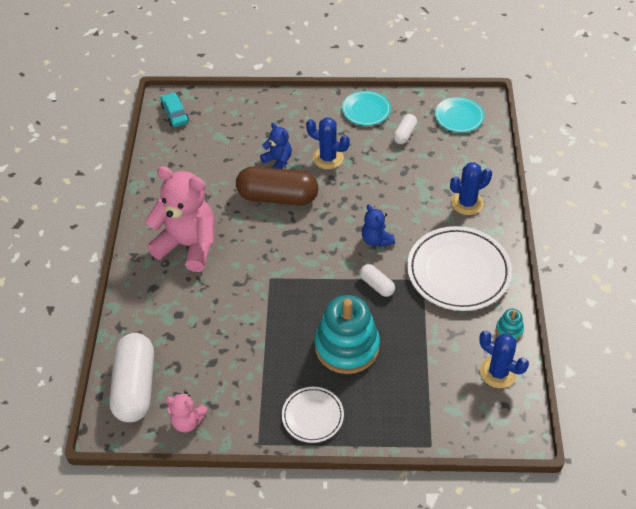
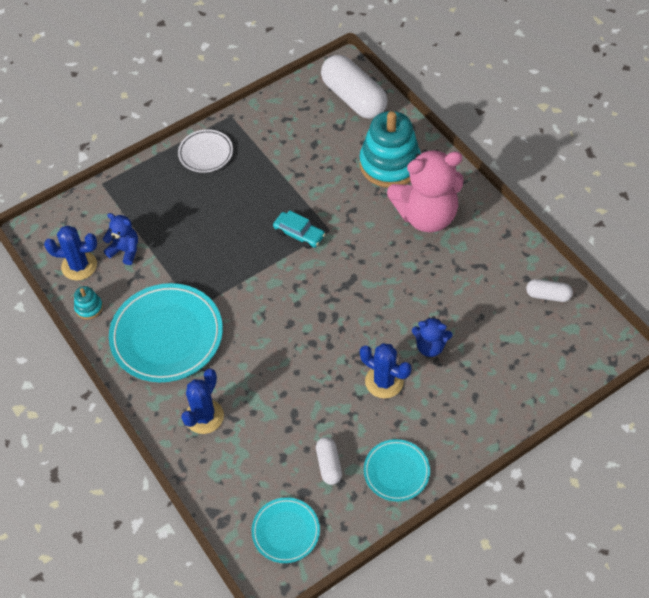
camera: 145 degrees right, 5 degrees up
turquoise car [161,92,189,127] -> turquoise car moved to [273,210,325,249]
pink teddy bear [166,392,208,432] -> none
brown capsule [236,167,318,205] -> none
blue cactus [306,118,350,169] -> blue cactus turned 45 degrees clockwise [360,343,411,398]
turquoise stacking toy [315,295,380,374] -> turquoise stacking toy moved to [359,111,421,188]
white capsule [360,264,395,297] -> white capsule moved to [526,279,573,302]
blue teddy bear [361,204,395,247] -> blue teddy bear moved to [103,213,138,265]
white plate [407,226,512,311] -> turquoise plate [109,283,223,382]

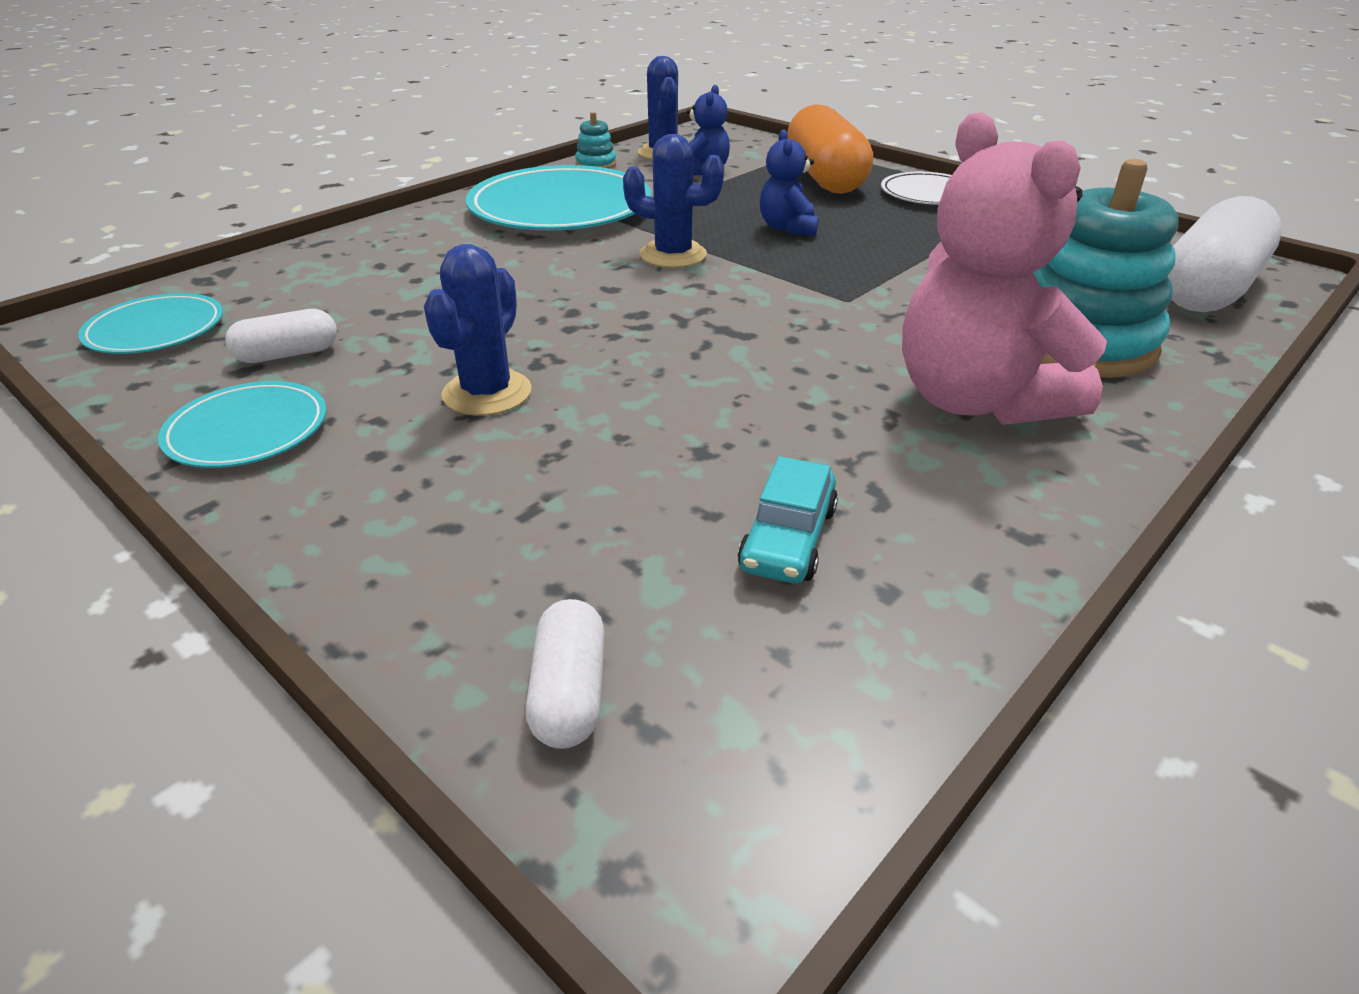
camera: 75 degrees right, 20 degrees down
blue cactus [181,369,224,434] -> blue cactus moved to [623,134,724,268]
turquoise car [273,210,325,249] -> turquoise car moved to [738,456,838,584]
blue teddy bear [412,316,452,357] -> blue teddy bear moved to [760,129,818,236]
white capsule [526,279,573,302] -> white capsule moved to [526,599,605,749]
none -> orange capsule [787,104,873,194]

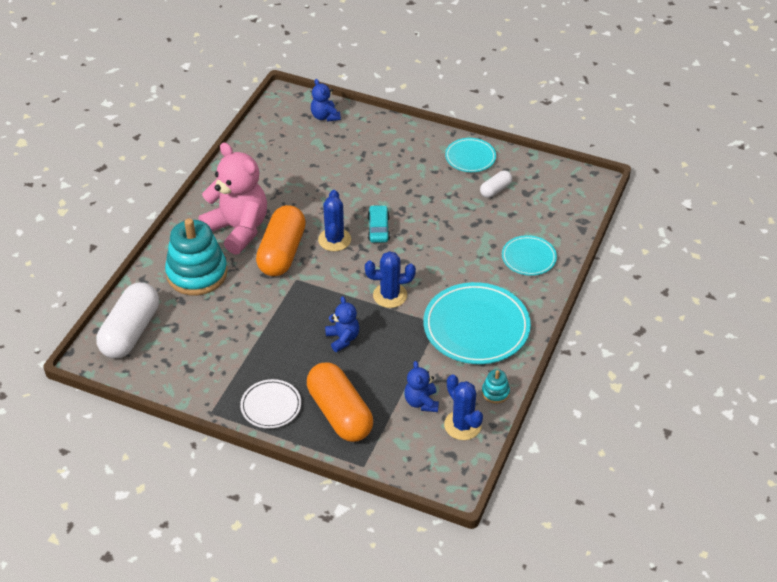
camera: 160 degrees right, 10 degrees up
turquoise plate [78,293,223,354] -> turquoise plate moved to [502,235,557,276]
blue cactus [424,244,532,416] -> blue cactus moved to [318,190,351,251]
white capsule [526,599,605,749] -> blue teddy bear [311,79,341,122]
turquoise car [738,456,838,584] -> turquoise car moved to [367,205,390,243]
none -> orange capsule [256,205,306,276]

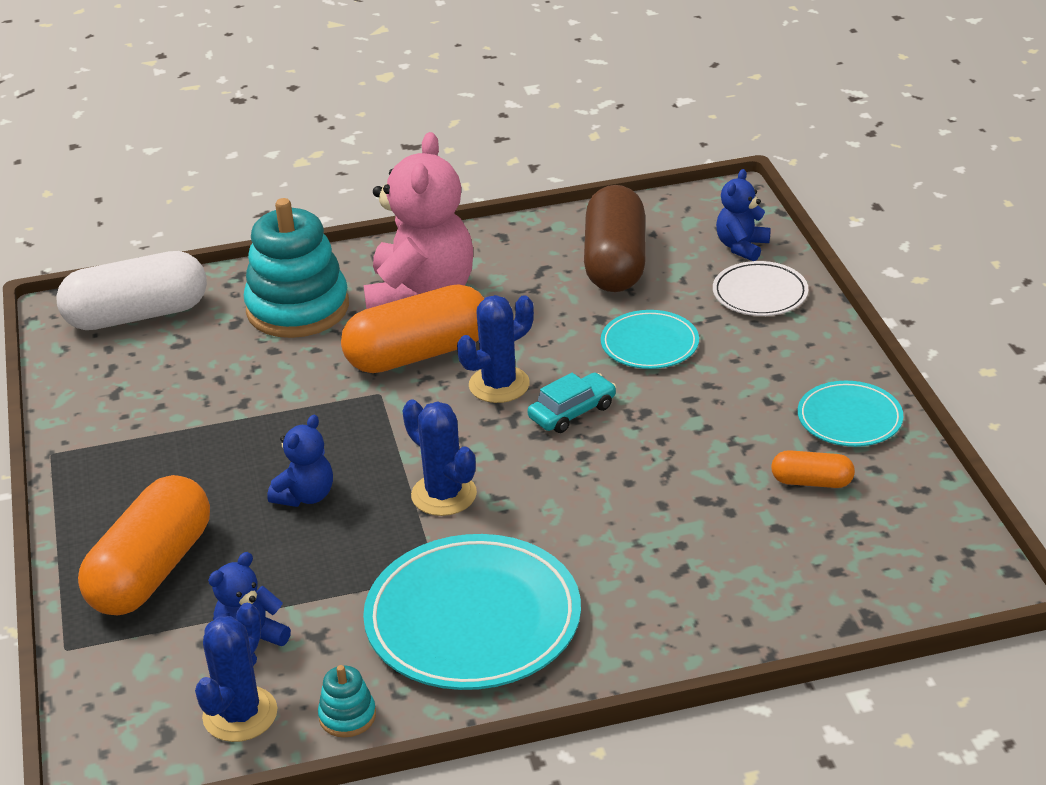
camera: 55 degrees right, 10 degrees down
white plate [240,379,301,428] -> white plate moved to [713,261,808,316]
white capsule [480,170,512,198] -> orange capsule [771,450,855,488]
turquoise plate [502,235,557,276] -> turquoise plate moved to [601,310,699,369]
none -> brown capsule [584,185,646,292]

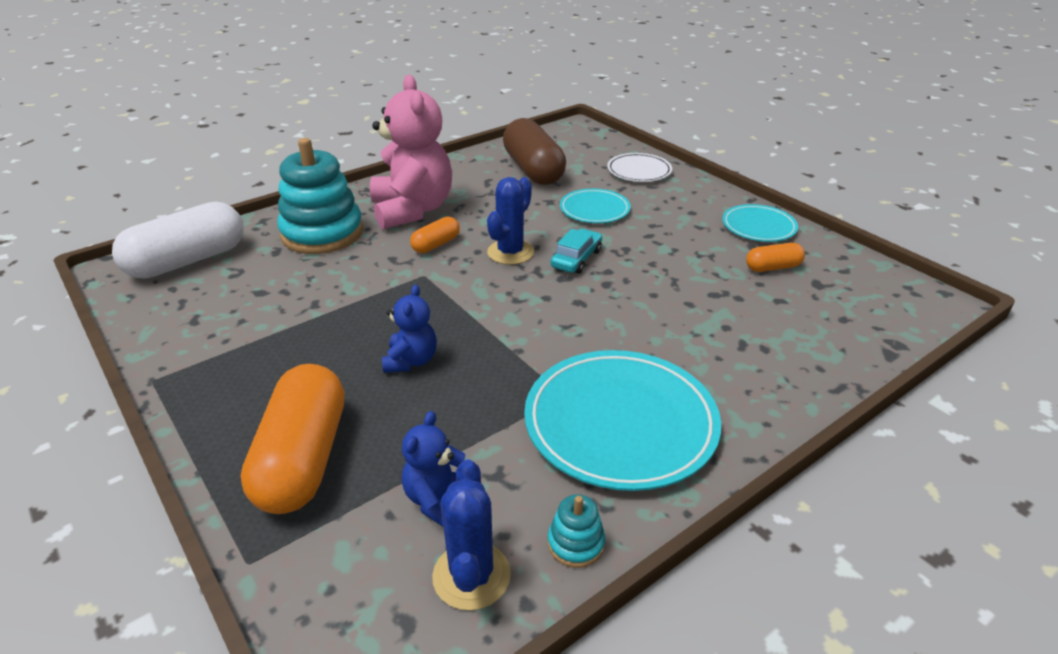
camera: 25 degrees left, 0 degrees up
orange capsule [341,284,484,373] -> orange capsule [410,216,460,253], size x0.48
blue cactus [402,399,477,516] -> none
blue teddy bear [716,169,771,261] -> none

